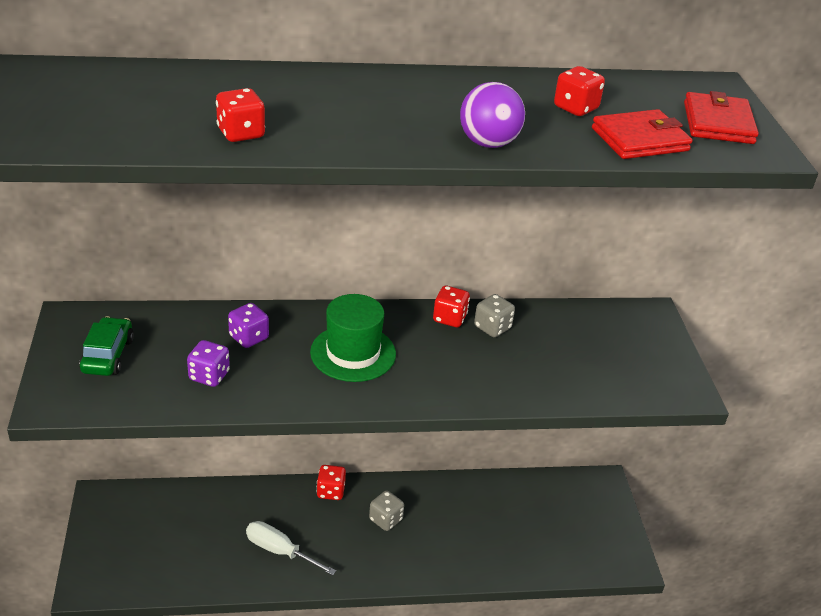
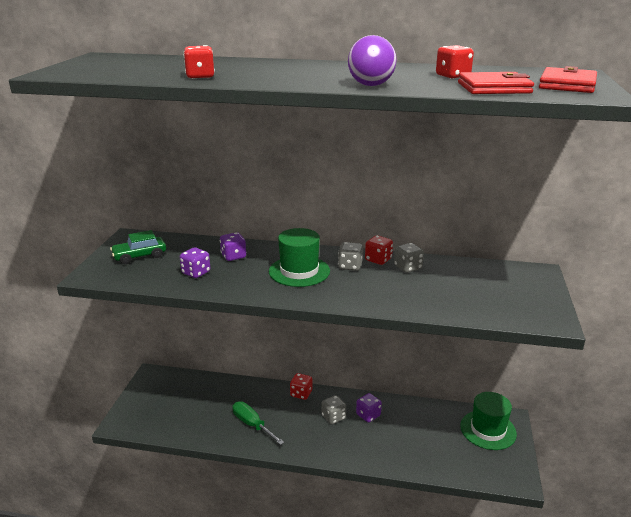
camera: 20 degrees right, 10 degrees down
green car [79,316,134,376] -> green car turned 135 degrees counterclockwise [110,230,166,264]
white screwdriver [246,521,336,576] -> green screwdriver [232,401,284,445]
none -> grey dice [338,242,363,271]
none -> purple dice [356,393,382,422]
none -> green hat [460,392,517,450]

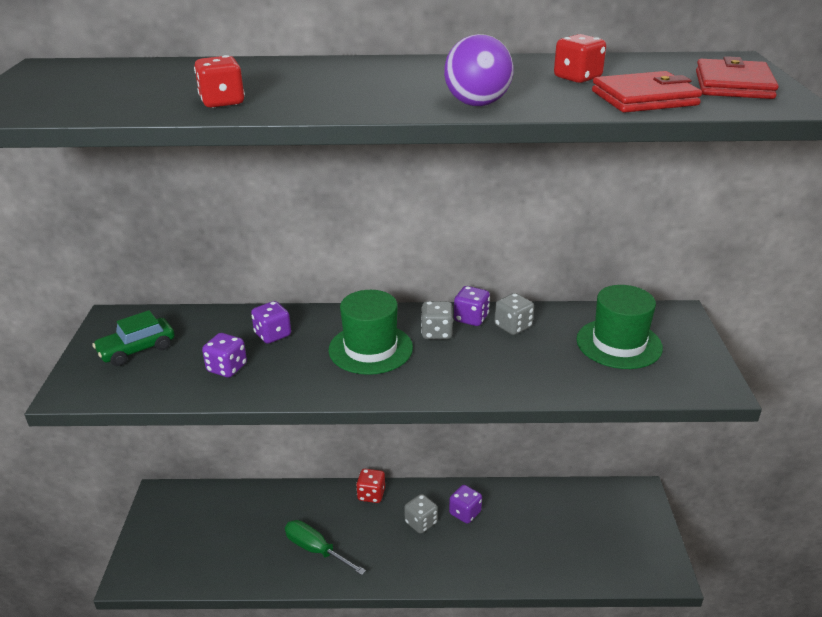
camera: 10 degrees left, 5 degrees up
red dice [365,235,393,265] -> purple dice [454,286,490,326]
green hat [460,392,517,450] -> green hat moved to [576,285,663,369]

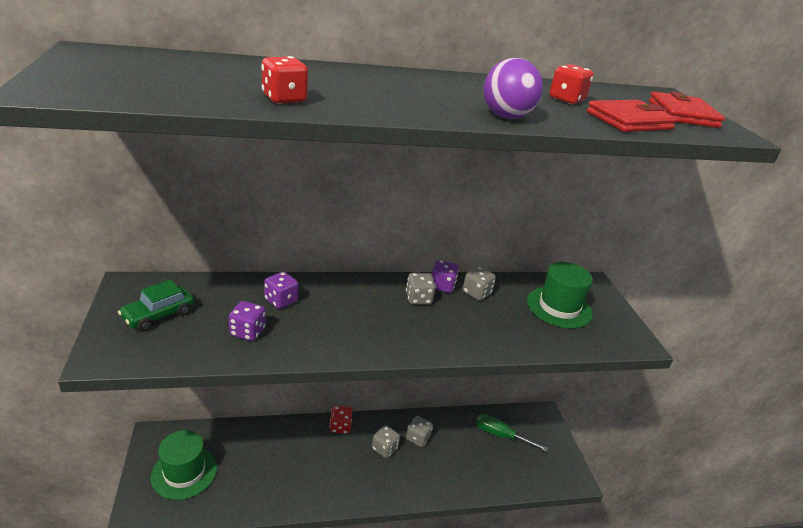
camera: 15 degrees left, 0 degrees up
green screwdriver [285,520,366,575] -> green screwdriver moved to [476,414,548,452]
green hat [329,290,413,375] -> green hat moved to [151,430,217,500]
purple dice [449,485,482,524] -> grey dice [406,416,433,447]

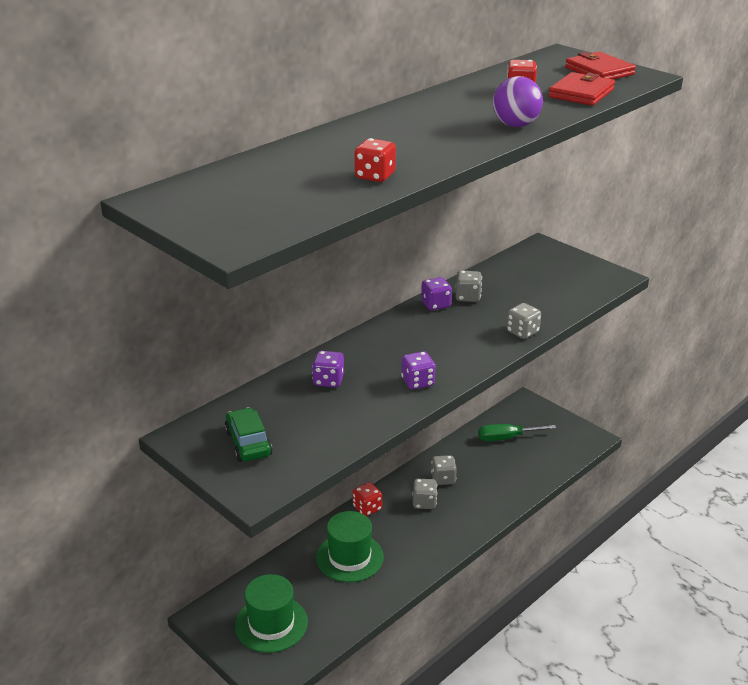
camera: 30 degrees left, 0 degrees up
green car [118,280,194,331] -> green car turned 150 degrees clockwise [224,407,272,462]
purple dice [229,301,266,341] -> purple dice moved to [401,351,436,390]
grey dice [406,273,436,305] -> grey dice moved to [506,303,541,339]
green hat [527,262,593,329] -> green hat moved to [316,511,384,582]

